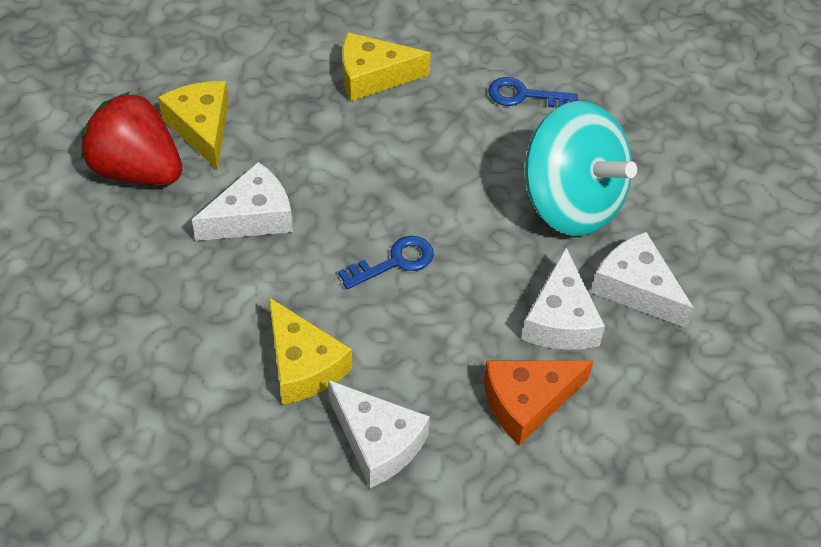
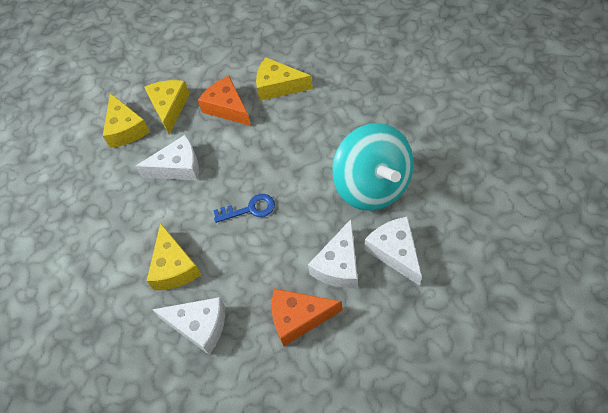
camera: 25 degrees right, 5 degrees up
red strawberry [81,92,182,185] -> yellow cheese [103,93,150,148]
white cheese [328,380,430,488] -> white cheese turned 45 degrees counterclockwise [152,297,225,355]
blue key [488,77,578,108] -> none
none -> orange cheese [198,76,251,126]

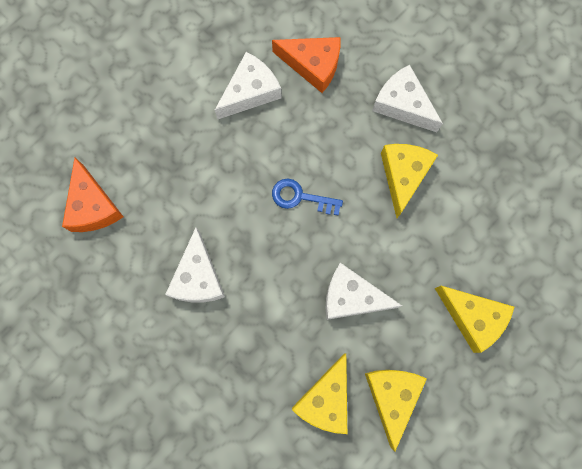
camera: 160 degrees left, 20 degrees up
orange cheese [198,76,251,126] -> orange cheese moved to [62,158,124,232]
yellow cheese [256,57,313,101] -> yellow cheese moved to [435,286,514,353]
turquoise spinning top [332,123,413,211] -> none
white cheese [365,216,422,286] -> white cheese moved to [165,227,225,302]

